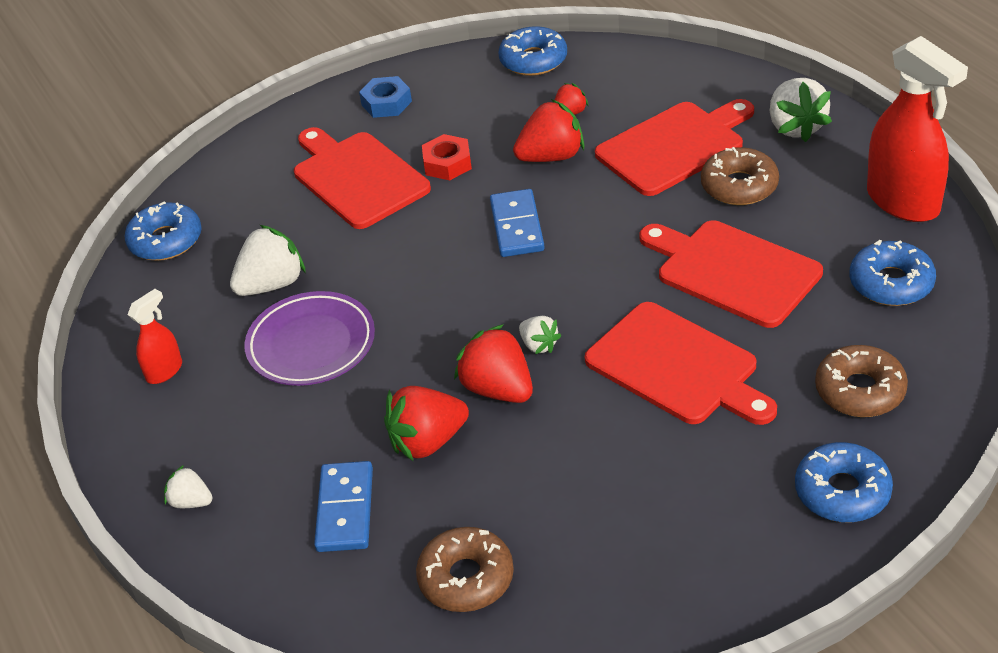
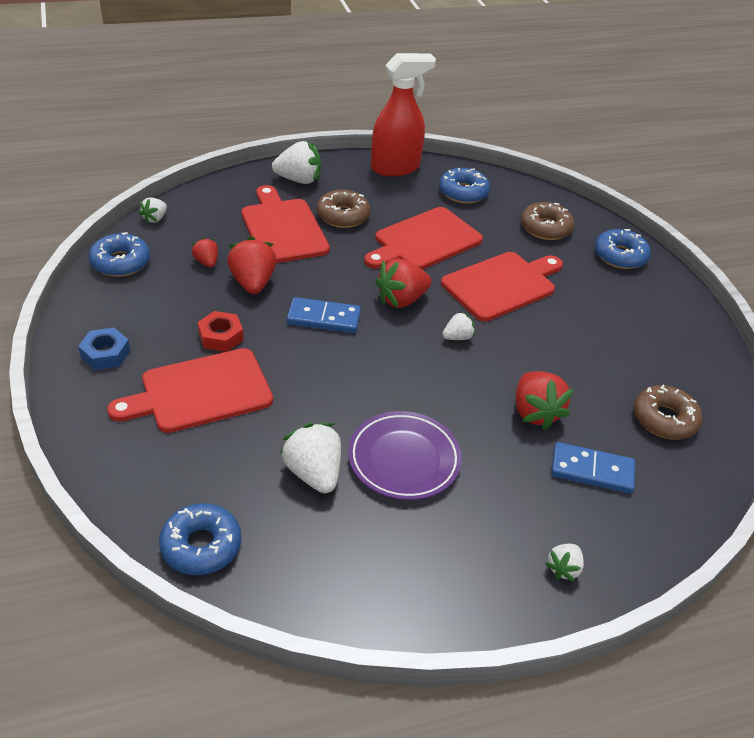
camera: 85 degrees left, 0 degrees up
red spray bottle [127,289,182,384] -> none
red strawberry [454,324,533,403] -> red strawberry moved to [375,258,432,308]
none -> white strawberry [139,197,167,223]

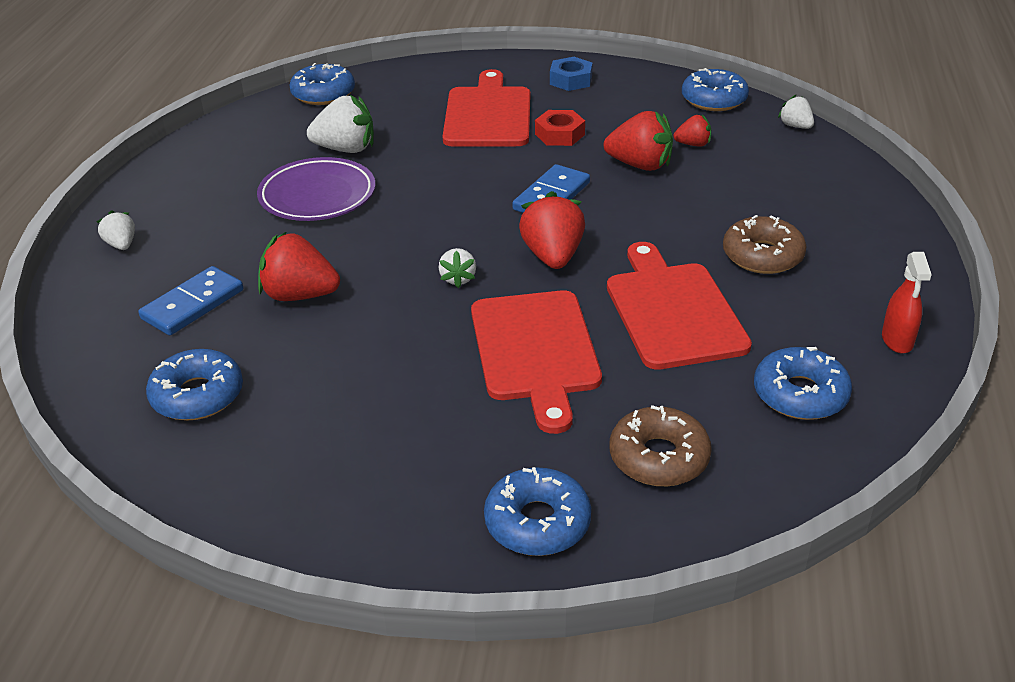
camera: 120 degrees right, 5 degrees down
red cutting board [241,185,330,263] -> none
white strawberry [272,141,321,184] -> none
red spray bottle [371,53,436,176] -> red spray bottle [882,252,932,354], size x0.49
brown donut [633,385,703,440] -> blue donut [146,349,243,420]

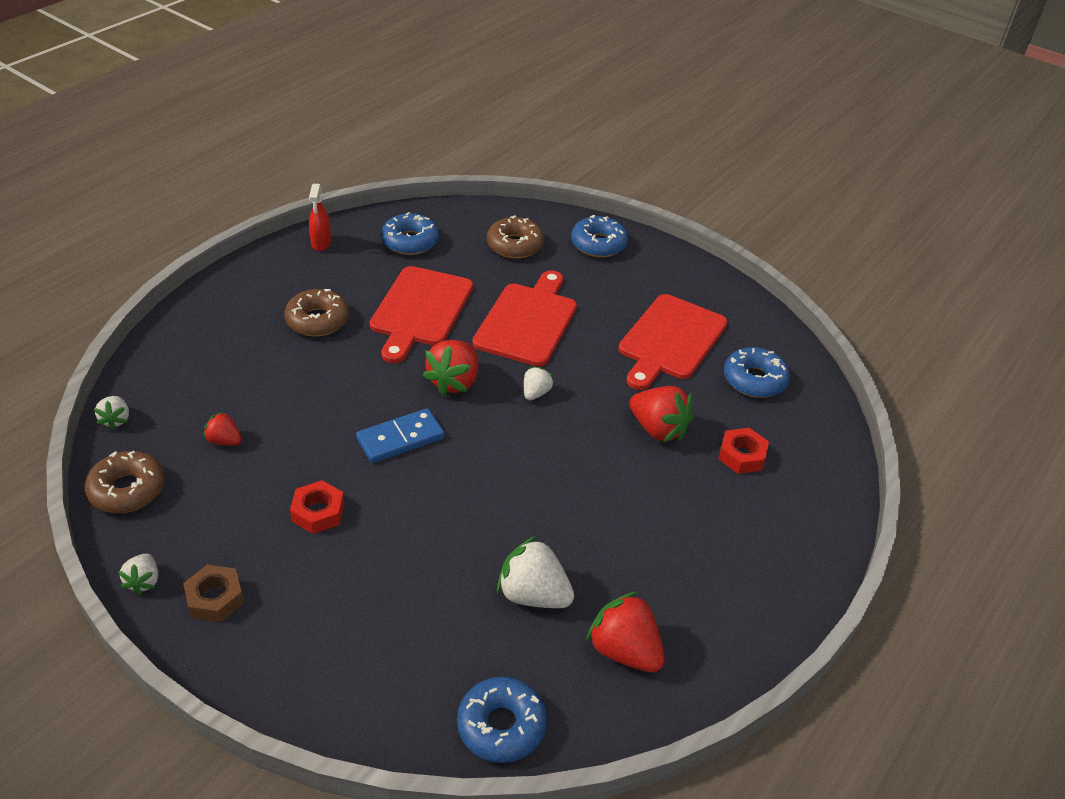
camera: 155 degrees left, 5 degrees up
white strawberry [96,210,135,250] -> white strawberry moved to [118,554,158,595]
blue domino [138,266,243,335] -> red nut [718,428,769,474]
purple plate [257,157,375,221] -> none
red cutting board [443,69,530,147] -> red cutting board moved to [619,294,728,390]
blue nut [550,57,593,91] -> brown nut [183,565,244,622]
red strawberry [604,111,673,171] -> red strawberry moved to [586,591,665,673]
blue donut [682,68,749,111] -> brown donut [85,451,165,513]
red spray bottle [882,252,932,354] -> red spray bottle turned 150 degrees clockwise [309,184,331,251]

